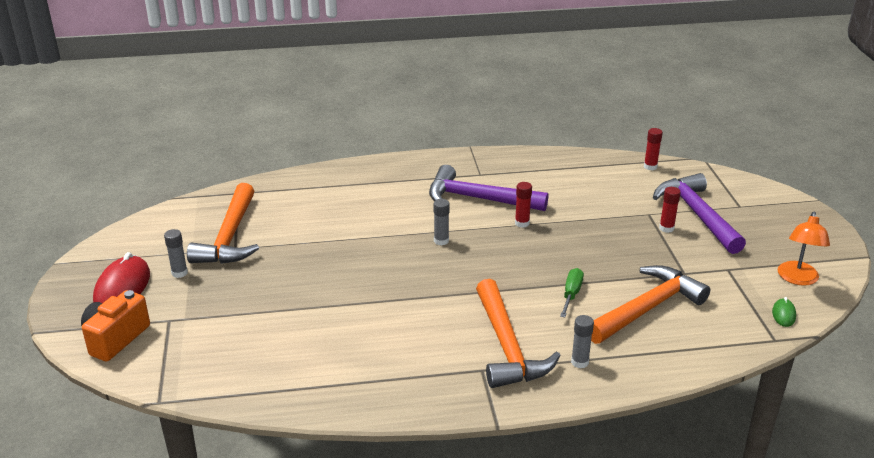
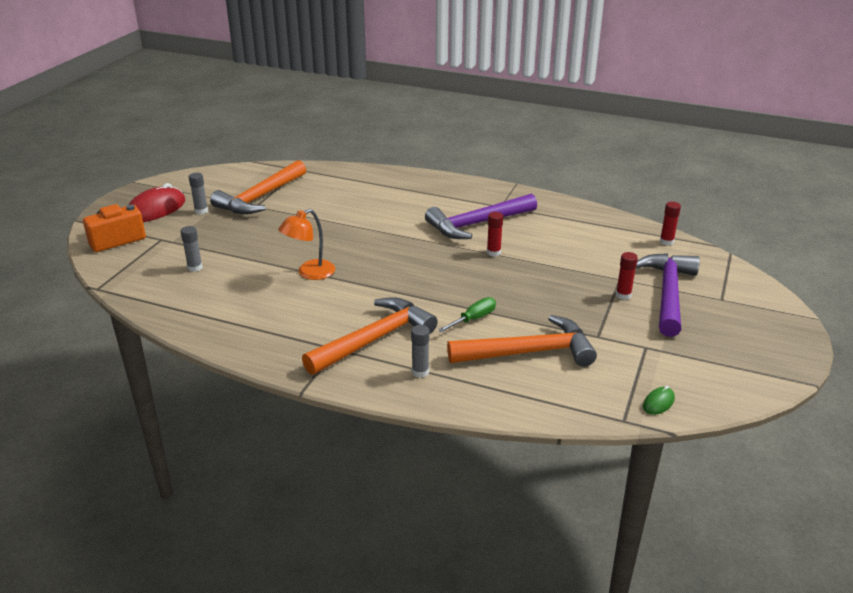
camera: 30 degrees right, 0 degrees up
purple hammer [429,165,548,211] -> purple hammer turned 75 degrees counterclockwise [425,194,537,239]
grey glue stick [434,199,450,245] -> grey glue stick moved to [181,226,203,272]
orange hammer [476,279,561,388] -> orange hammer turned 150 degrees counterclockwise [302,297,438,375]
orange lamp [778,212,830,286] -> orange lamp moved to [278,209,335,280]

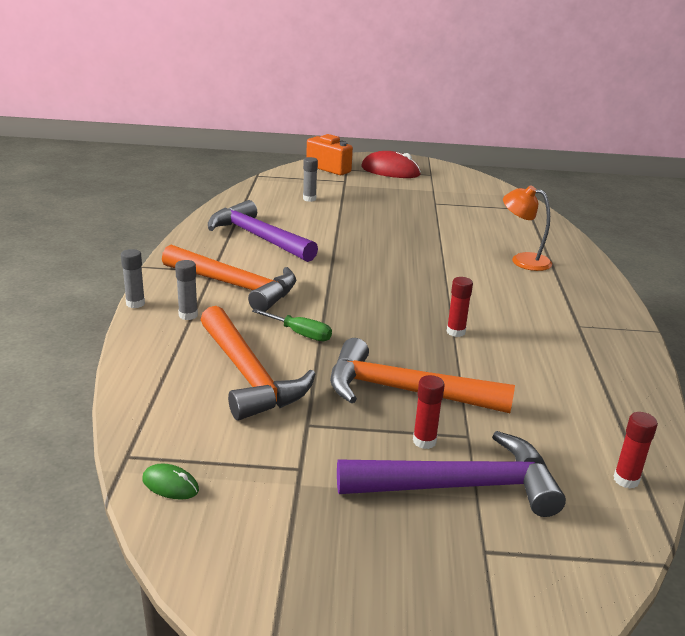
camera: 70 degrees right, 5 degrees down
grey glue stick [189,173,208,214] -> grey glue stick moved to [121,249,145,308]
orange hammer [210,160,306,214] -> orange hammer moved to [330,338,515,413]
orange lamp [278,209,335,280] -> orange lamp moved to [503,186,552,271]
purple hammer [425,194,537,239] -> purple hammer moved to [208,200,318,262]

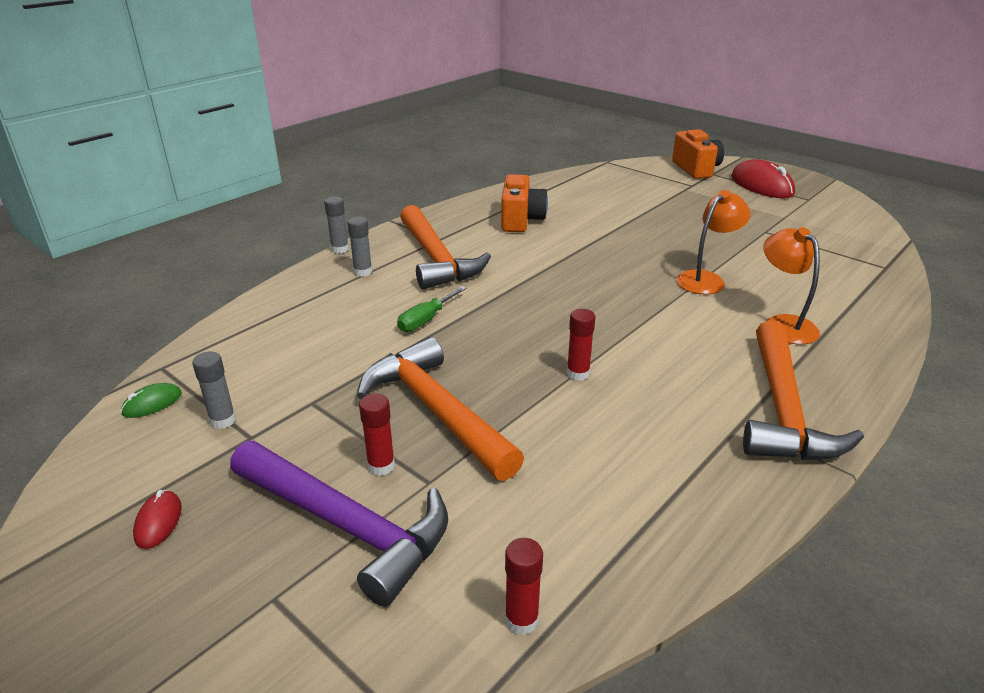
camera: 40 degrees right, 5 degrees up
green mouse [142,463,199,500] -> green mouse turned 75 degrees clockwise [121,383,182,418]
orange hammer [201,306,315,421] -> orange hammer moved to [743,320,864,460]
purple hammer [208,200,318,262] -> orange camera [501,174,548,232]
green screwdriver [252,309,332,341] -> green screwdriver turned 60 degrees clockwise [397,286,467,332]
grey glue stick [303,157,318,202] -> grey glue stick moved to [192,351,236,429]
none -> red mouse [133,490,182,549]
none -> orange lamp [676,190,750,295]

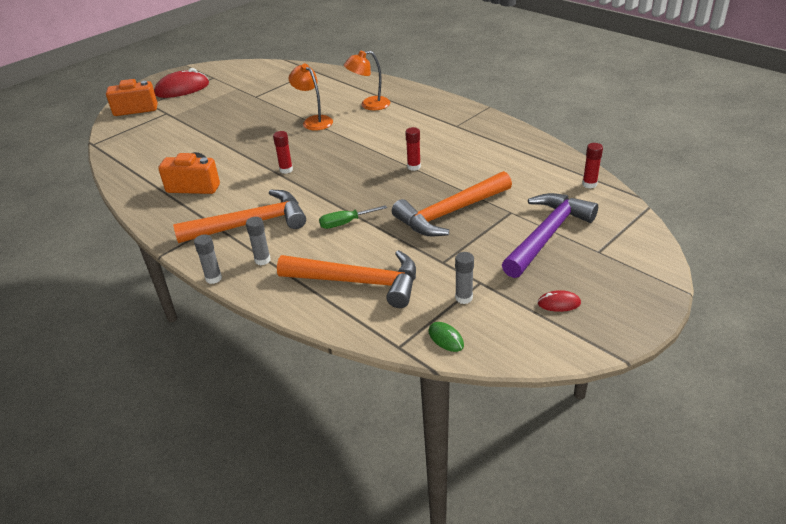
camera: 85 degrees left, 5 degrees up
red glue stick [359,393,395,476] -> red glue stick moved to [273,131,293,174]
green screwdriver [397,286,467,332] -> green screwdriver turned 120 degrees clockwise [319,205,387,229]
orange hammer [743,320,864,460] -> orange hammer moved to [277,250,416,308]

